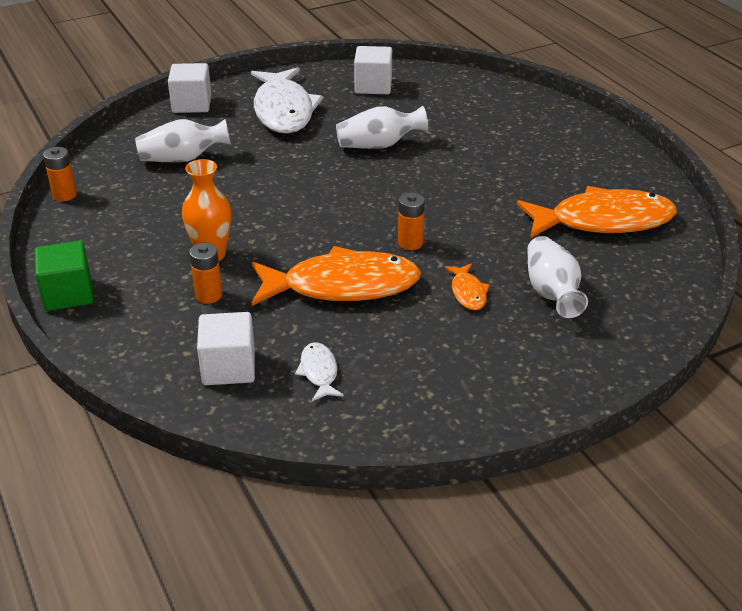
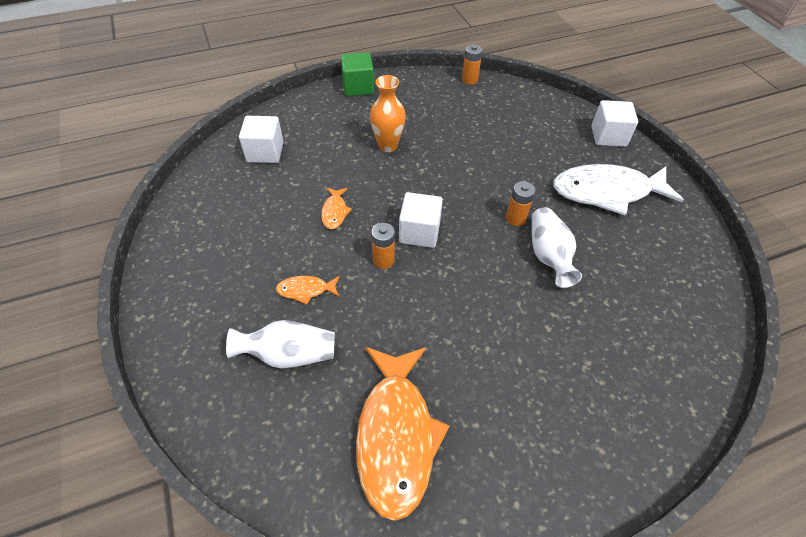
camera: 95 degrees right, 15 degrees up
white vase [135,119,231,163] -> none
orange battery [189,243,222,304] -> orange battery moved to [506,181,535,226]
orange fish [252,246,421,306] -> orange fish [321,188,352,229], size x0.44
white fish [295,342,344,401] -> none
white cube [354,46,392,94] -> white cube moved to [399,192,443,248]

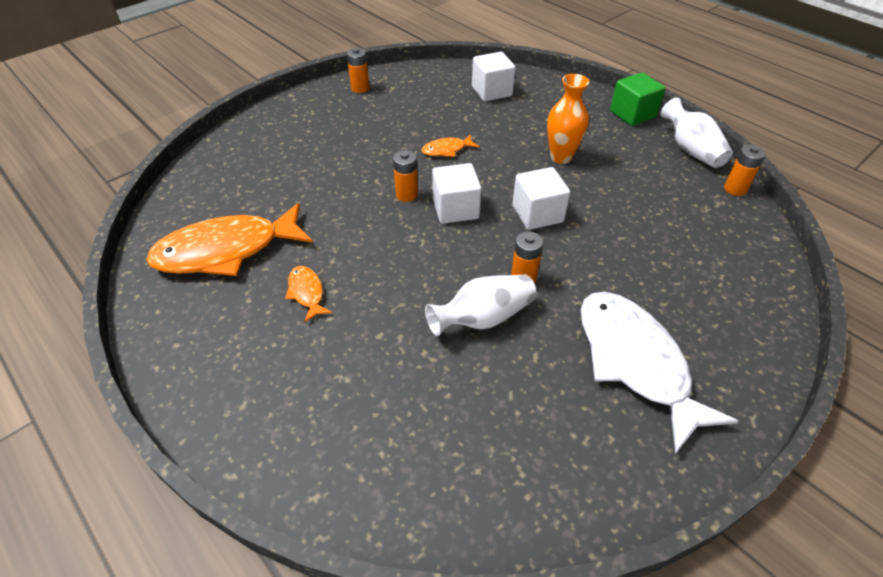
camera: 70 degrees right, 5 degrees down
white vase [226,320,335,368] -> white vase moved to [660,98,733,168]
orange fish [275,276,340,305] -> orange fish moved to [285,266,332,323]
white cube [591,100,638,147] -> white cube moved to [512,167,570,230]
none -> orange battery [347,48,369,93]

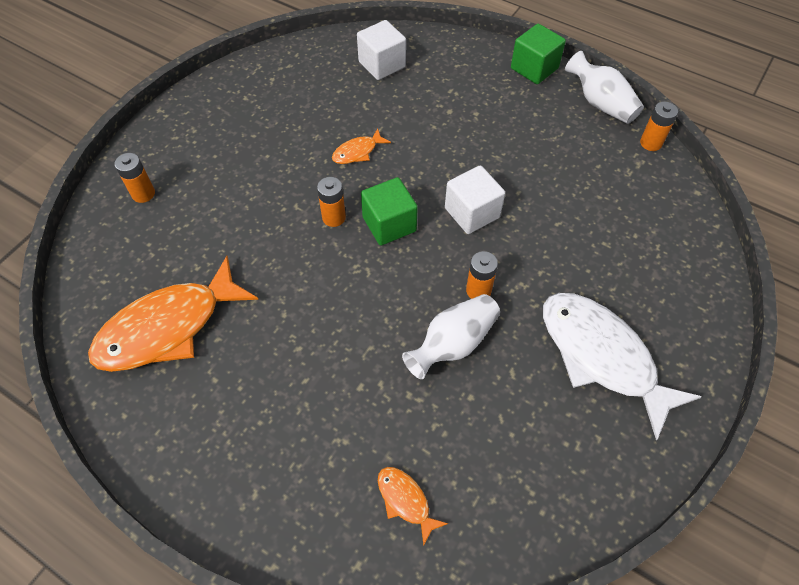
camera: 15 degrees left, 10 degrees up
orange fish [285,266,332,323] -> orange fish moved to [378,467,448,545]
orange battery [347,48,369,93] -> orange battery moved to [115,153,155,203]
white cube [432,163,482,224] -> green cube [361,177,418,246]
orange vase [547,74,589,164] -> none

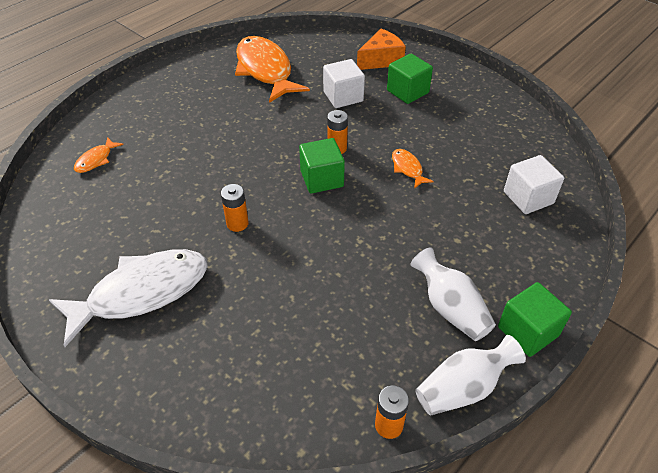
camera: 100 degrees right, 10 degrees down
orange battery [115,153,155,203] -> orange cheese [357,29,406,70]
orange fish [378,467,448,545] -> orange fish turned 150 degrees clockwise [74,137,123,173]
white vase [402,294,500,379] -> white vase moved to [411,247,496,341]
white cube [445,165,505,234] -> white cube moved to [323,59,365,108]
none -> green cube [387,54,433,104]

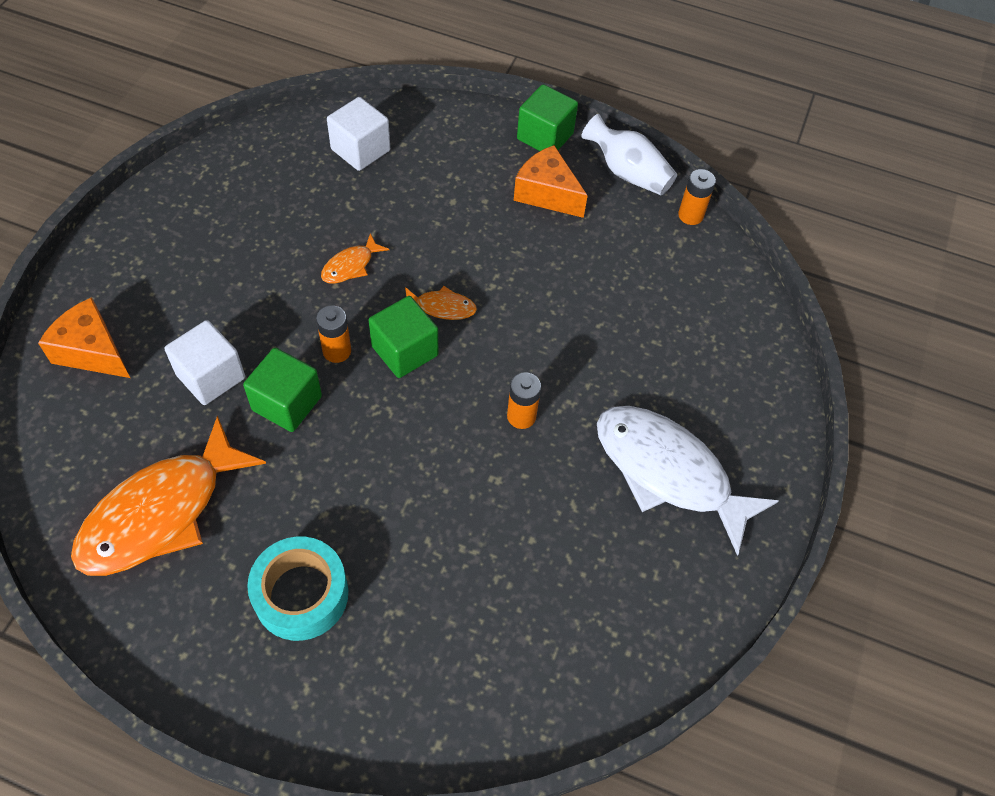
camera: 115 degrees left, 10 degrees up
orange fish [74,137,123,173] -> orange fish moved to [405,286,477,320]
green cube [387,54,433,104] -> green cube moved to [243,348,322,432]
white vase [411,247,496,341] -> orange cheese [514,145,588,218]
none -> turquoise tape [247,537,348,641]

